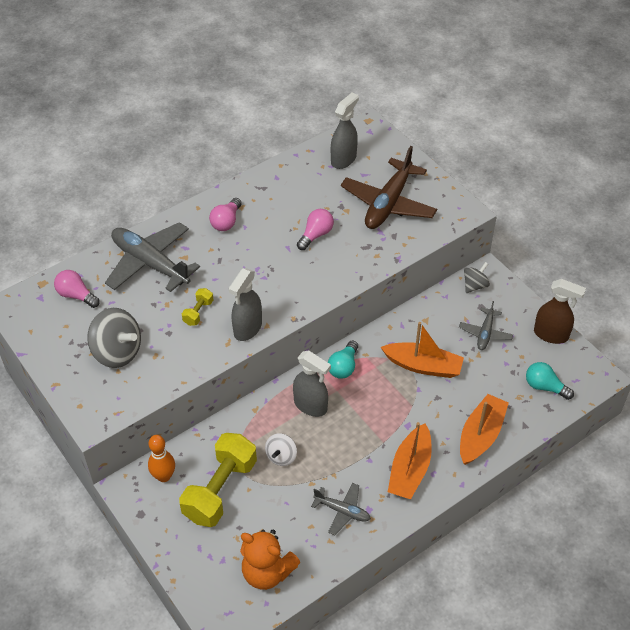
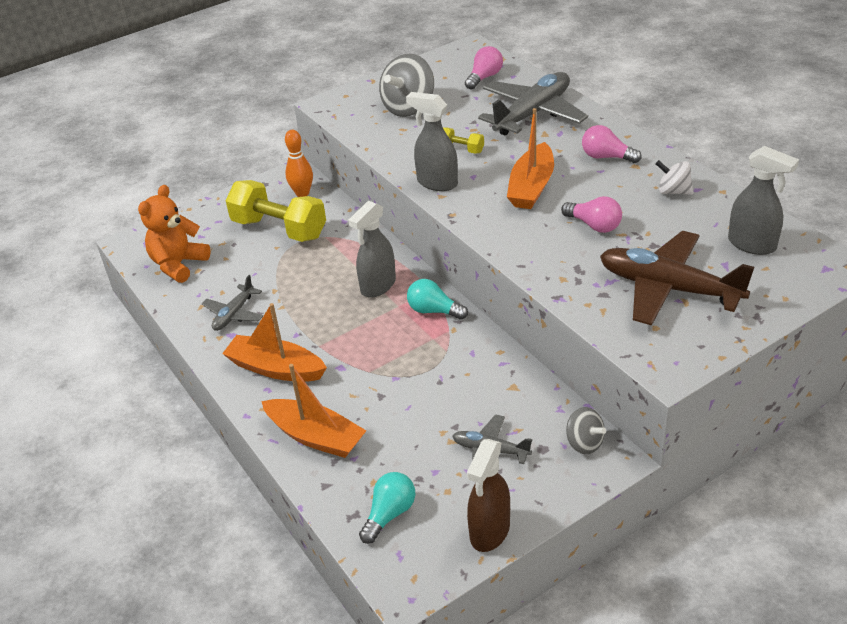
camera: 95 degrees right, 10 degrees down
white spinning top [265,433,297,466] -> white spinning top moved to [655,160,694,195]
orange boat [381,322,464,378] -> orange boat moved to [507,108,554,209]

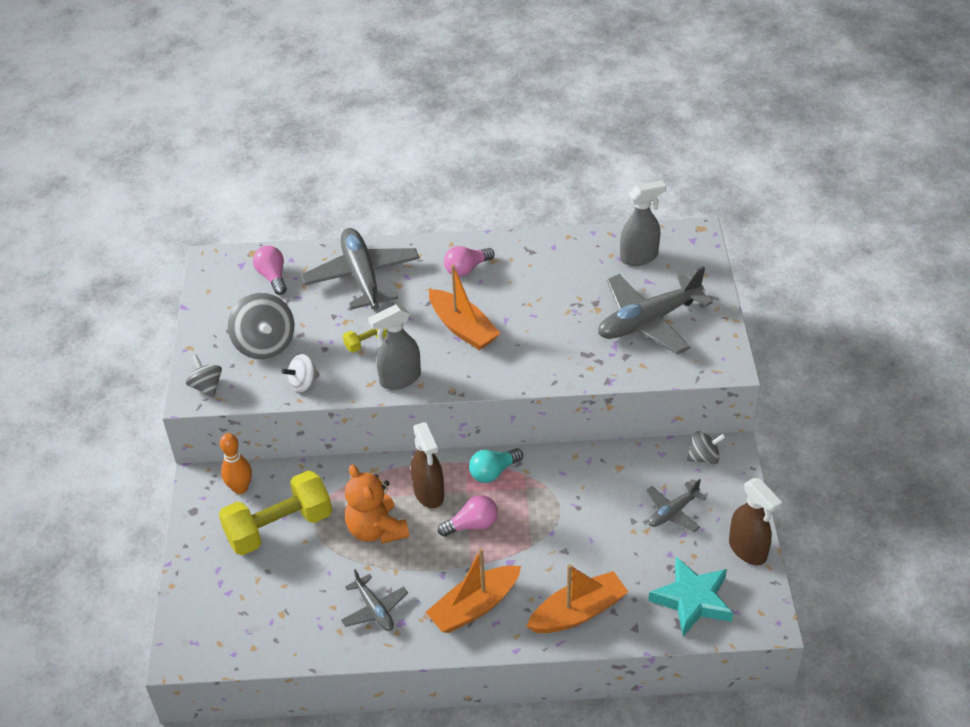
camera: 60 degrees left, 5 degrees up
orange teddy bear [138,185,211,283] -> orange teddy bear moved to [345,464,409,544]
grey spray bottle [348,201,396,298] -> brown spray bottle [411,422,444,508]
turquoise light bulb [359,472,415,544] -> turquoise star [648,557,733,636]
pink light bulb [561,196,622,233] -> pink light bulb moved to [438,495,498,537]
brown plane [600,231,754,325] -> grey plane [598,266,713,354]
white spinning top [655,160,694,195] -> white spinning top moved to [281,354,320,392]
none -> grey spinning top [186,354,222,398]

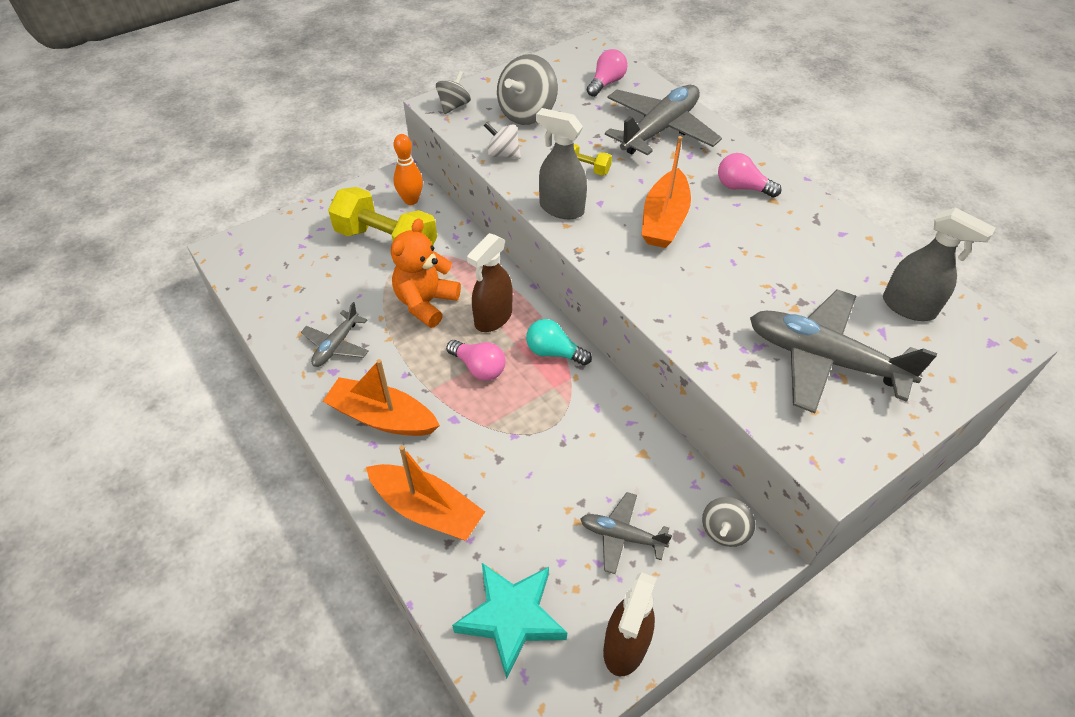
camera: 55 degrees right, 5 degrees up
grey spinning top [687,431,726,464] -> grey spinning top turned 75 degrees clockwise [702,497,755,547]

